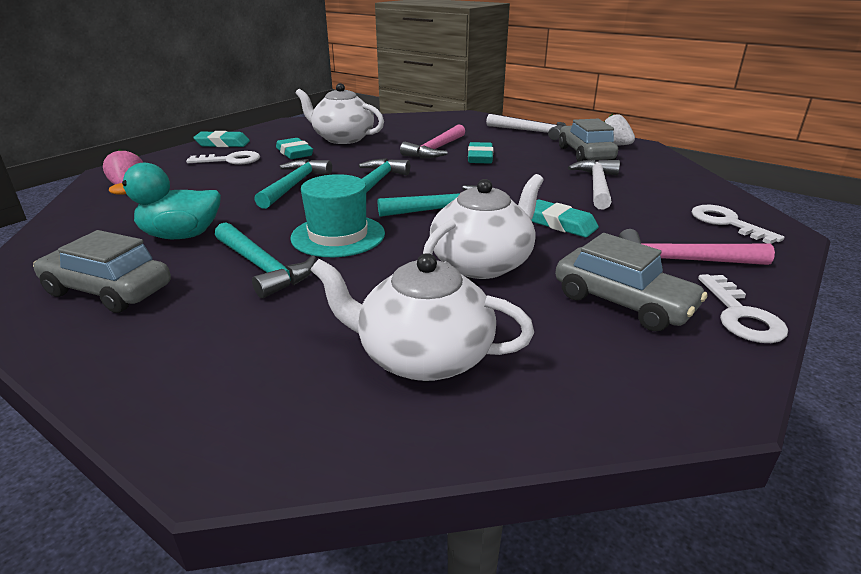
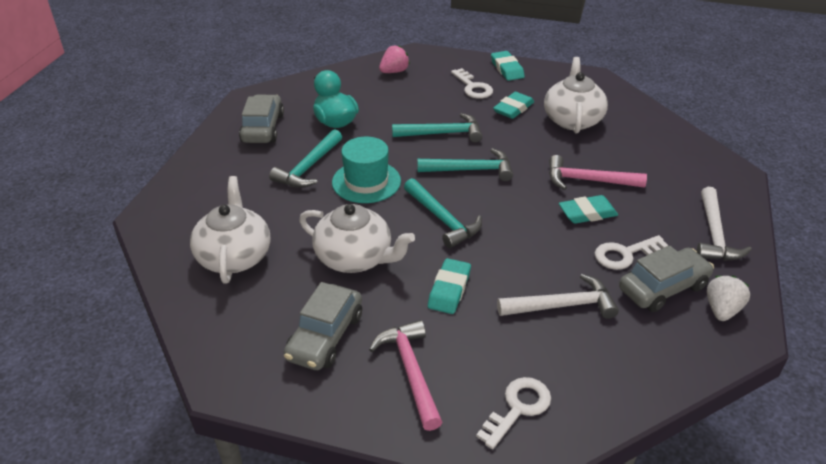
camera: 70 degrees right, 10 degrees up
white key [698,274,788,343] -> white key moved to [595,235,669,270]

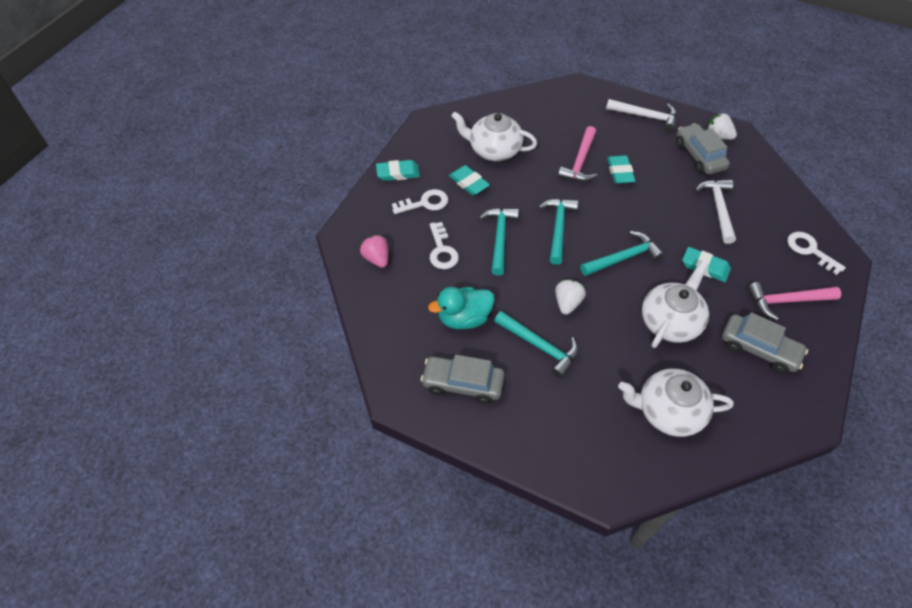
camera: 80 degrees left, 15 degrees up
turquoise hat [332,137,401,203] -> white strawberry [555,280,586,315]
white key [595,235,669,270] -> white key moved to [430,222,459,269]

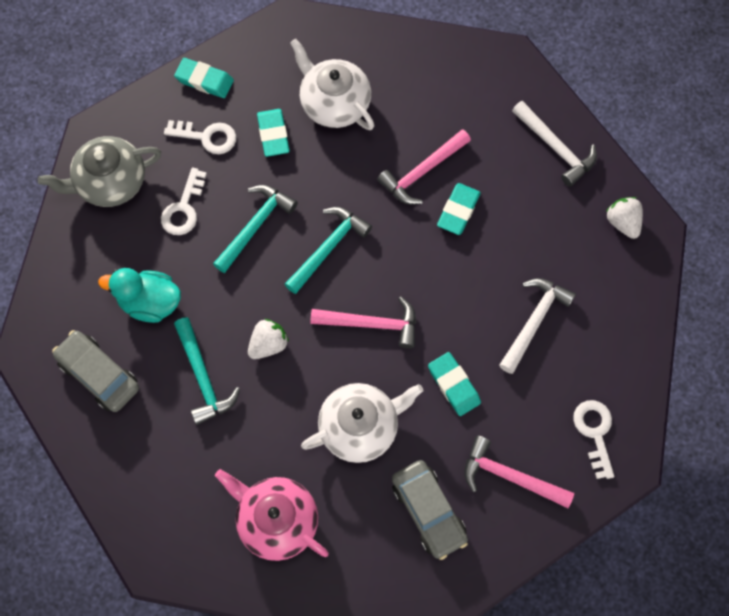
camera: 30 degrees right, 15 degrees up
pink strawberry [360,235,389,268] -> grey teapot [38,136,161,207]
turquoise hammer [581,231,664,276] -> pink hammer [310,296,416,349]
white teapot [618,368,734,437] -> pink teapot [215,469,329,561]
grey car [676,123,730,175] -> none

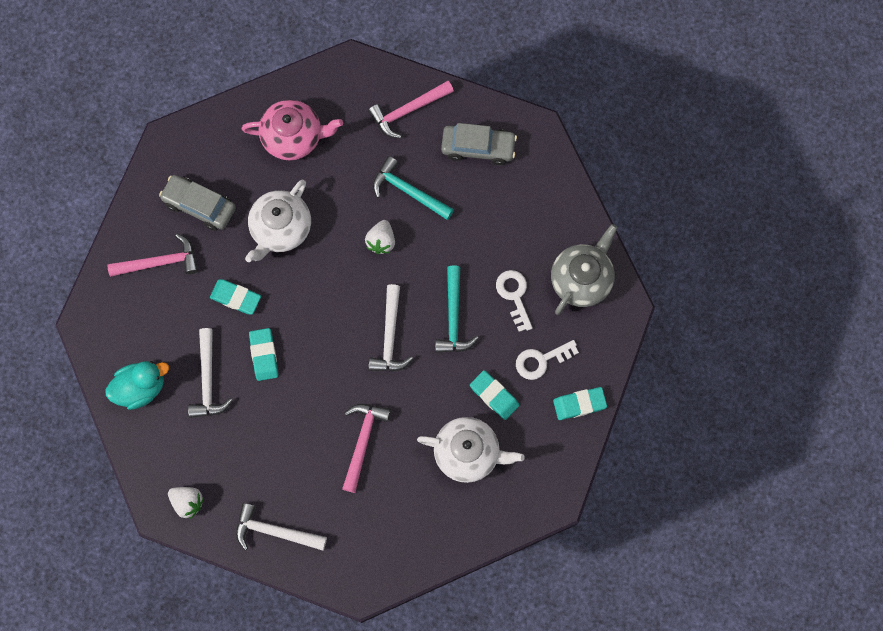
camera: 145 degrees right, 5 degrees up
turquoise duck [98,268,181,323] -> turquoise duck moved to [105,361,169,410]
turquoise hammer [285,207,372,294] -> white hammer [368,284,413,372]
pink hammer [310,296,416,349] -> pink hammer moved to [368,81,454,138]
turquoise eraser [437,183,481,235] -> turquoise eraser moved to [249,328,278,381]
white key [573,400,614,479] -> none

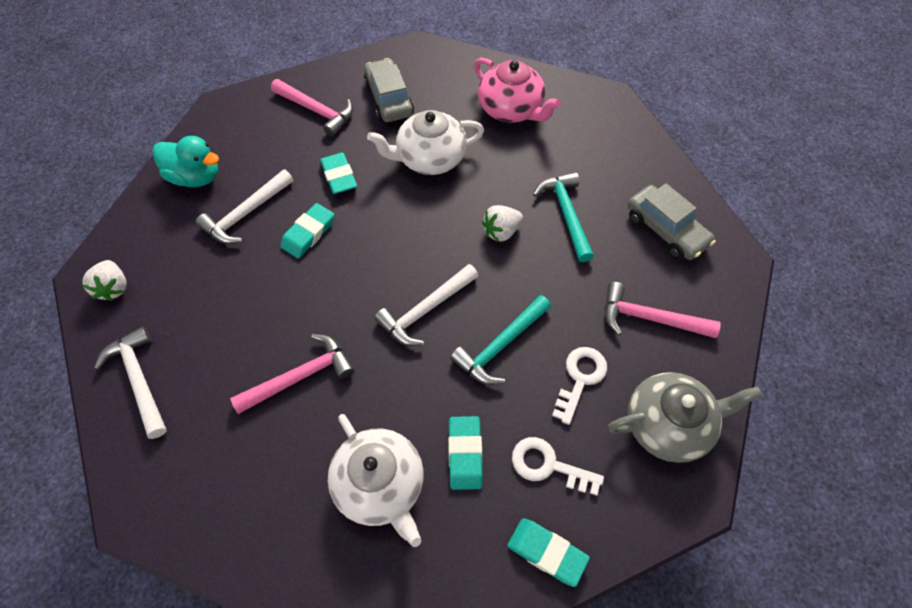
camera: 45 degrees right, 15 degrees down
pink hammer [368,81,454,138] -> pink hammer moved to [605,282,721,338]

